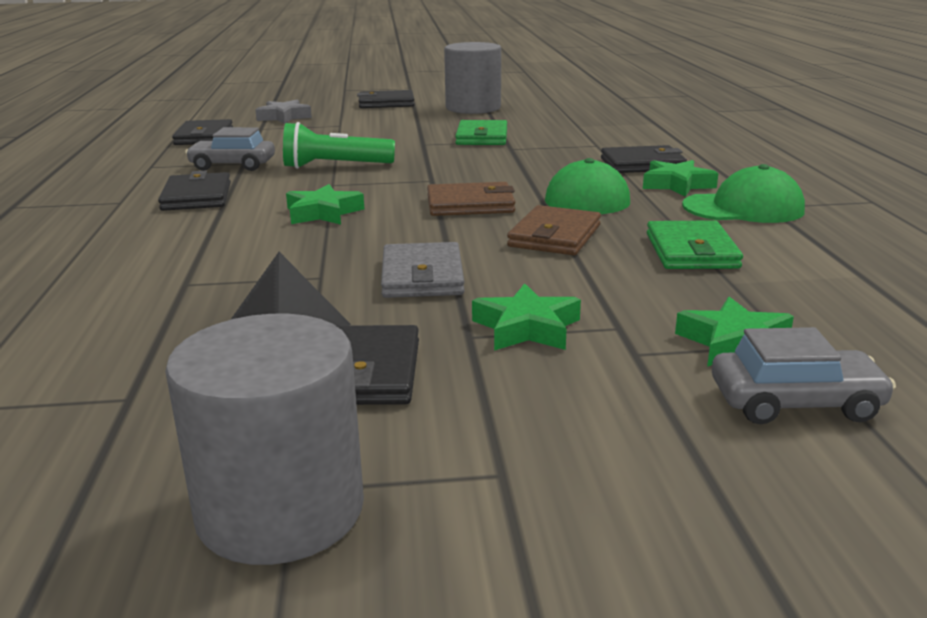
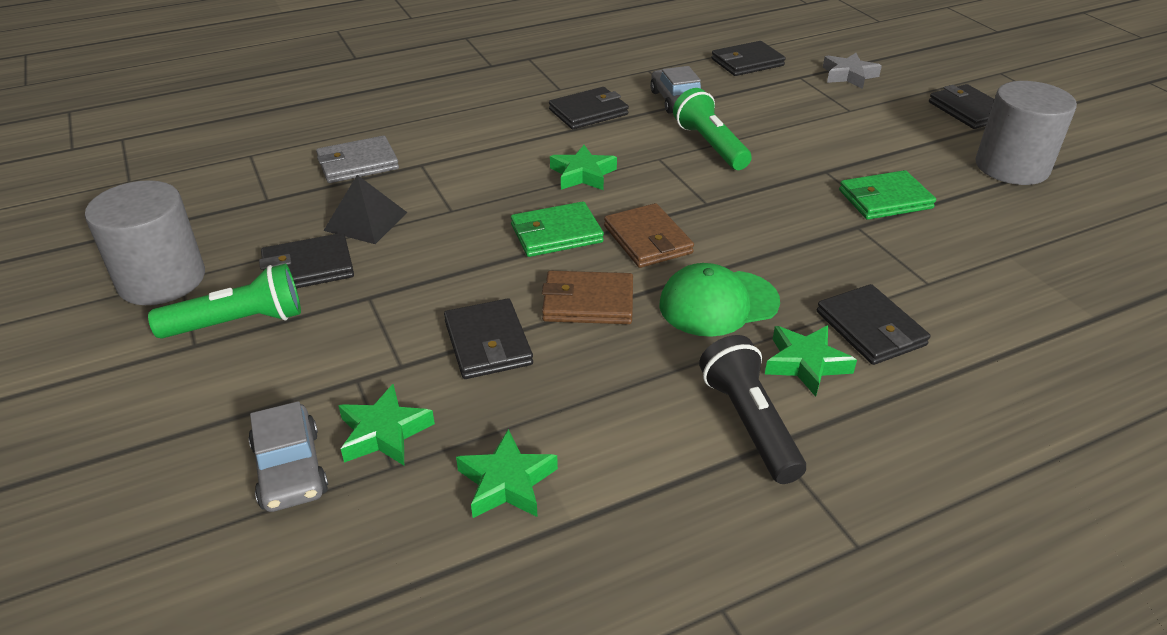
camera: 70 degrees right, 15 degrees up
grey wallet [381,242,465,298] -> grey wallet moved to [316,136,399,183]
green star [472,283,581,351] -> green star moved to [456,429,558,518]
green wallet [647,220,743,269] -> green wallet moved to [511,201,604,257]
green cap [682,164,805,223] -> black flashlight [699,335,806,484]
none -> green flashlight [148,263,301,338]
none -> black wallet [444,298,533,379]

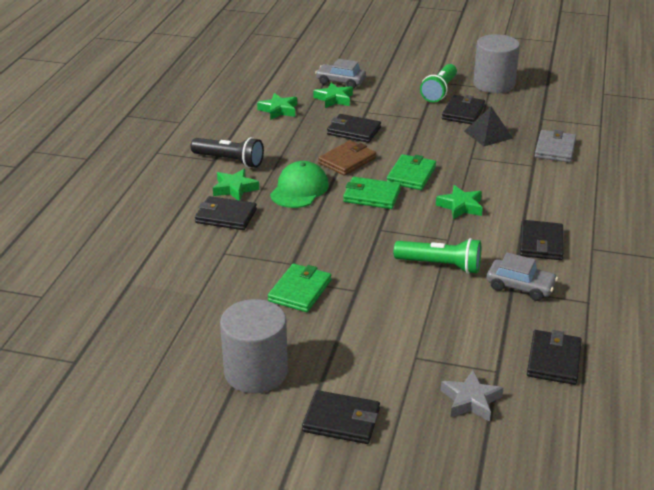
camera: 130 degrees right, 5 degrees down
brown wallet [604,203,694,268] -> green wallet [343,177,401,209]

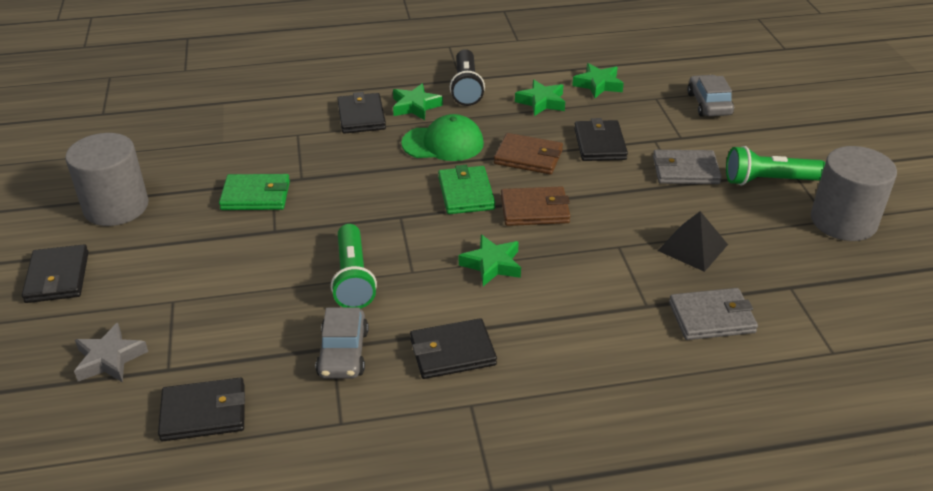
camera: 65 degrees right, 5 degrees up
green star [313,82,353,108] -> green star moved to [515,80,565,116]
green wallet [387,154,436,190] -> brown wallet [501,186,570,226]
black wallet [441,95,485,124] -> none
none -> grey wallet [653,150,722,184]

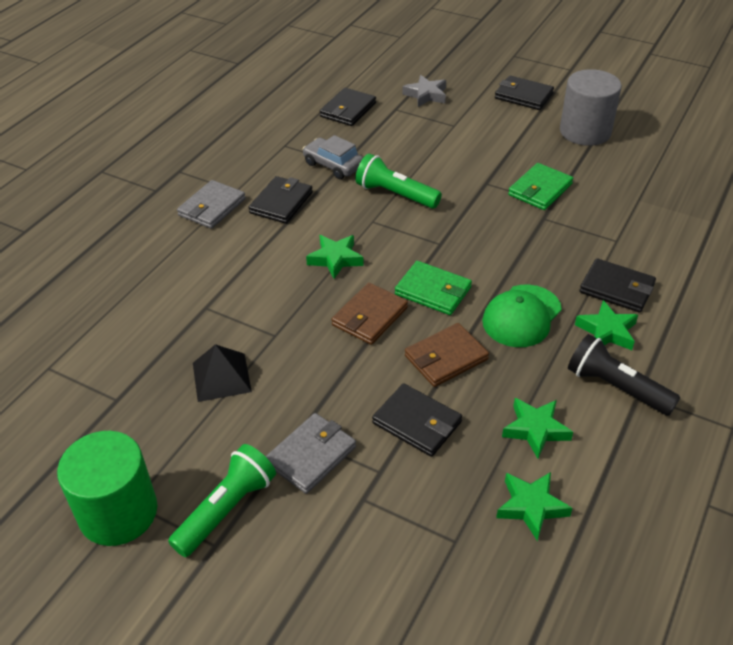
camera: 130 degrees right, 5 degrees up
grey wallet [669,288,758,340] -> grey wallet moved to [177,180,246,229]
grey car [687,75,734,117] -> none
grey cylinder [811,146,897,241] -> green cylinder [57,431,157,546]

